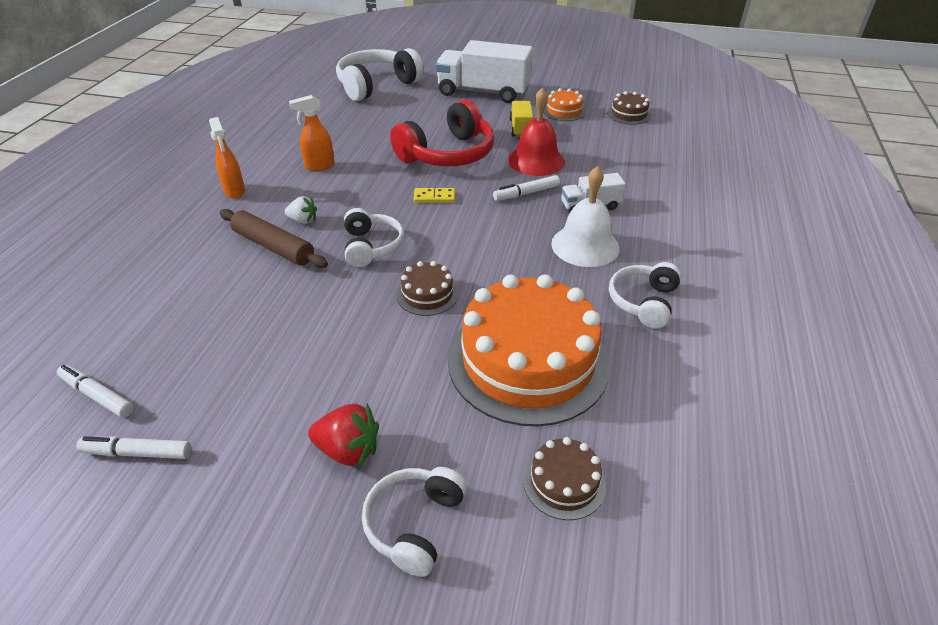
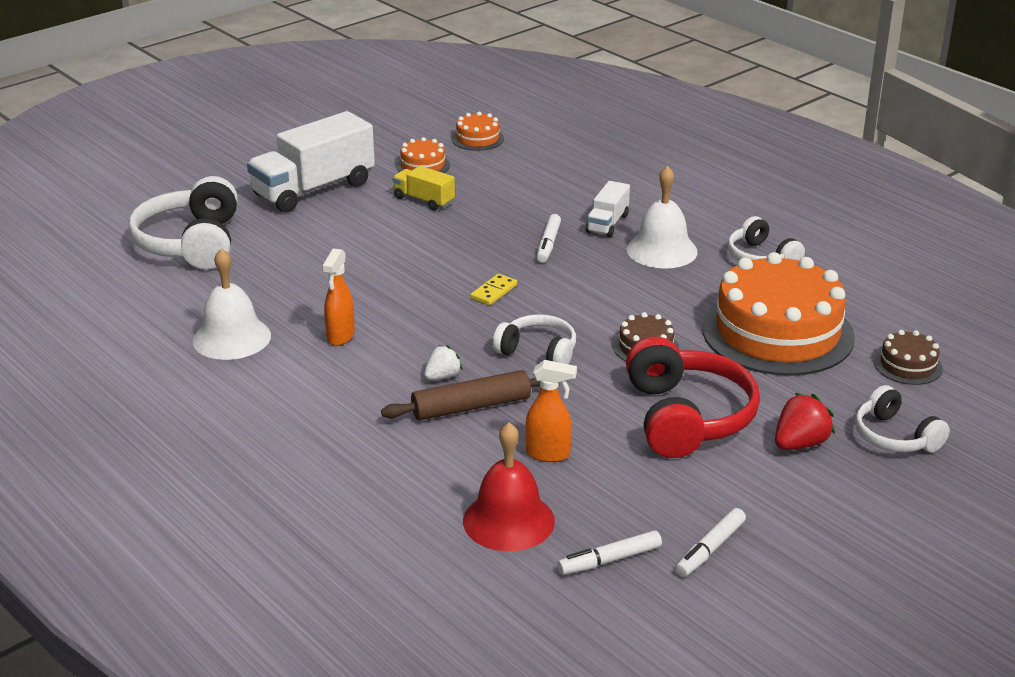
camera: 55 degrees left, 10 degrees down
orange spray bottle [209,117,245,198] -> orange spray bottle moved to [525,360,577,462]
red headphones [390,100,494,166] -> red headphones moved to [626,337,760,458]
red bell [508,88,565,176] -> red bell moved to [463,422,555,551]
brown cake [607,91,651,125] -> orange cake [452,112,504,151]
none -> white bell [193,248,271,360]

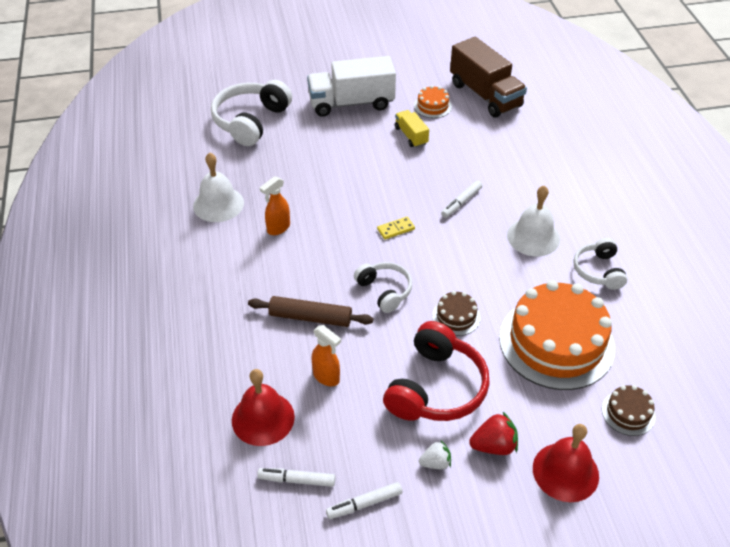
camera: 30 degrees right, 15 degrees up
white strawberry [424,345,463,380] -> white strawberry moved to [419,441,451,469]
orange cake [452,112,504,151] -> brown truck [450,37,527,117]
white truck [586,181,630,237] -> none
white headphones [855,385,950,452] -> red bell [533,424,599,502]

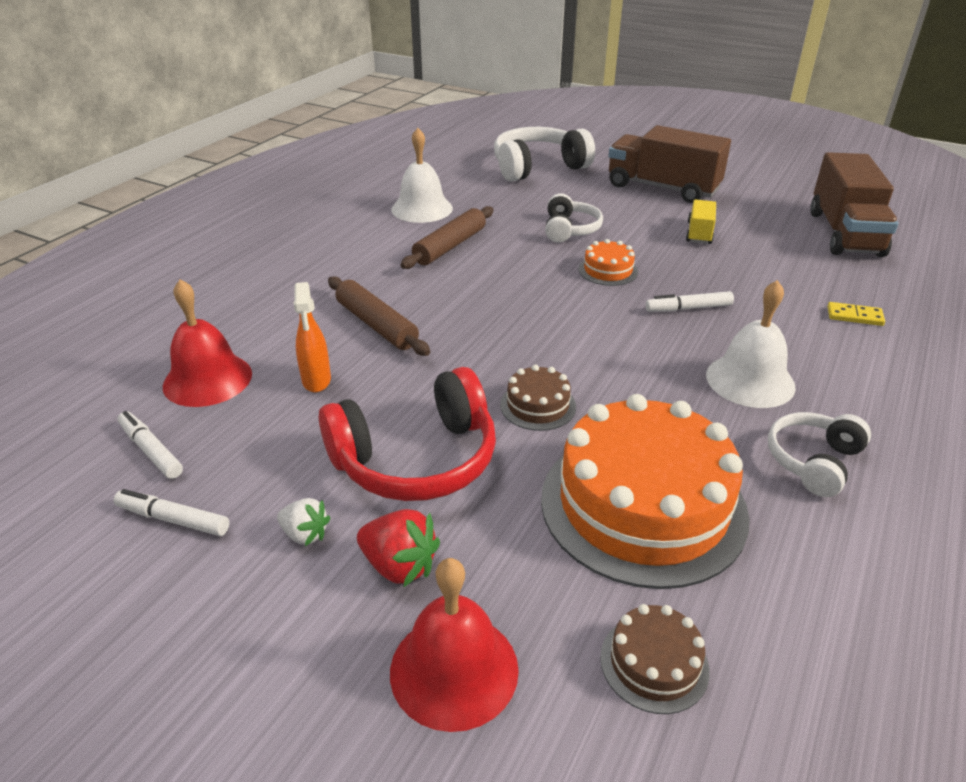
camera: 40 degrees right, 10 degrees down
orange spray bottle [260,176,290,235] -> brown rolling pin [401,206,494,269]
white truck [307,56,396,117] -> brown truck [608,125,731,203]
white headphones [354,262,412,313] -> white headphones moved to [545,193,603,243]
yellow domino [377,217,415,240] -> yellow domino moved to [827,302,885,326]
orange cake [414,85,452,118] -> orange cake moved to [578,239,638,286]

